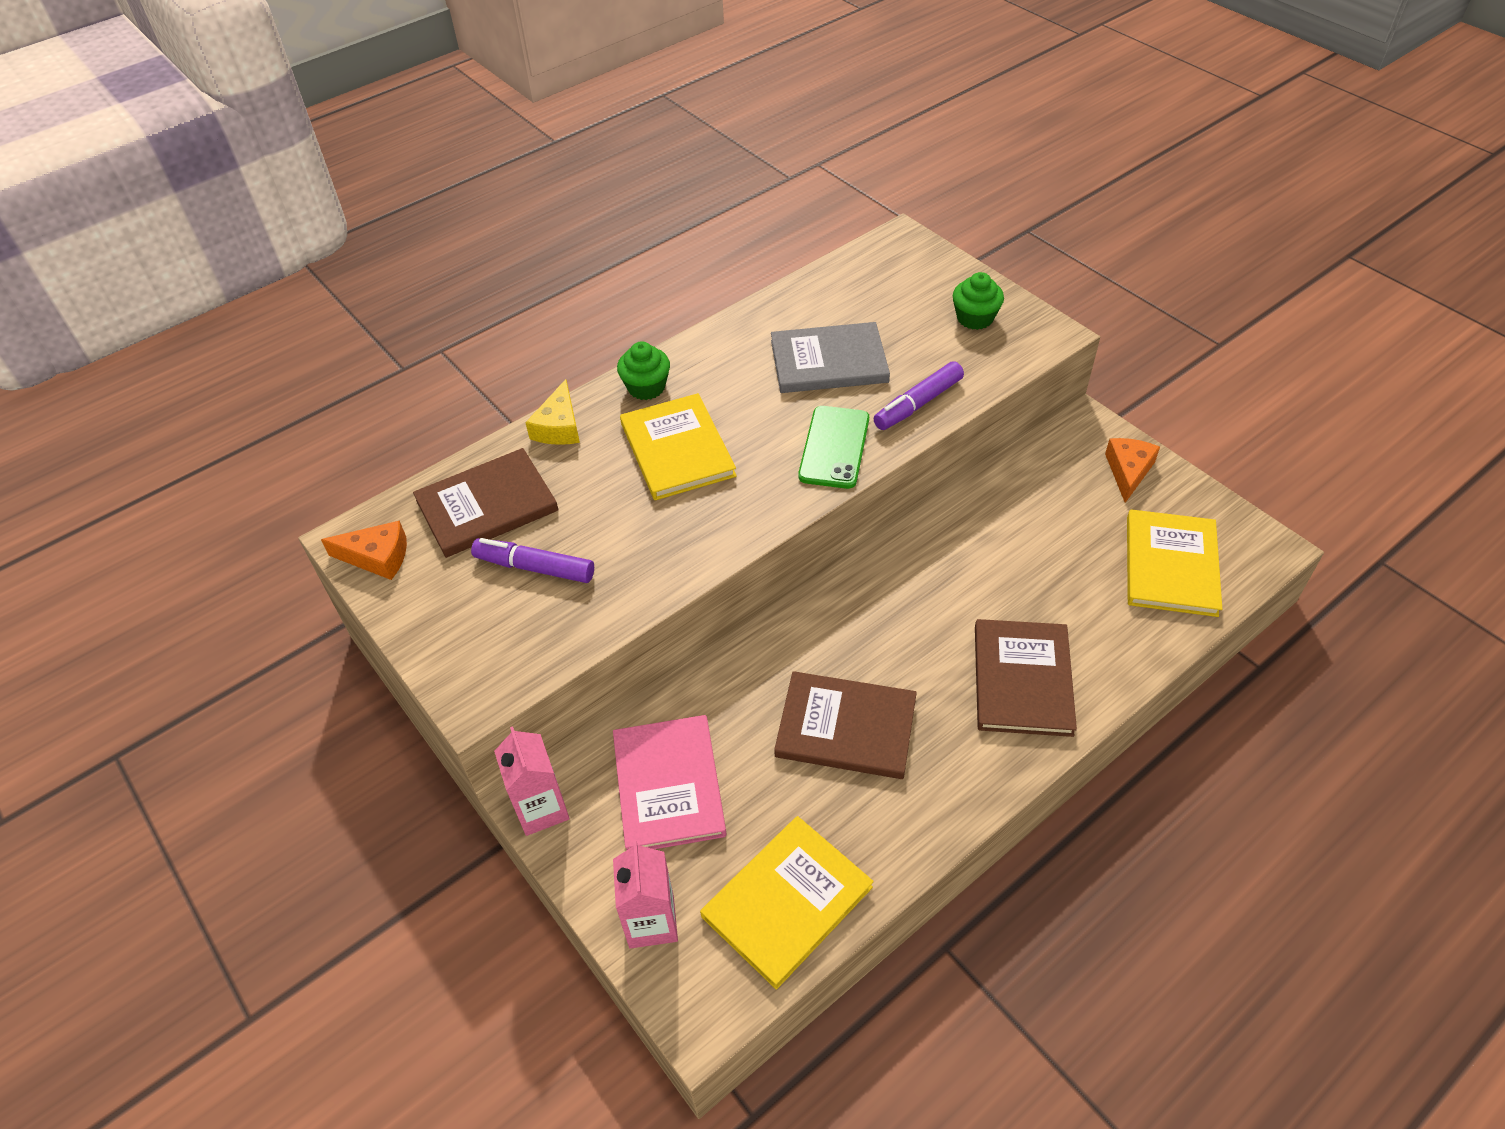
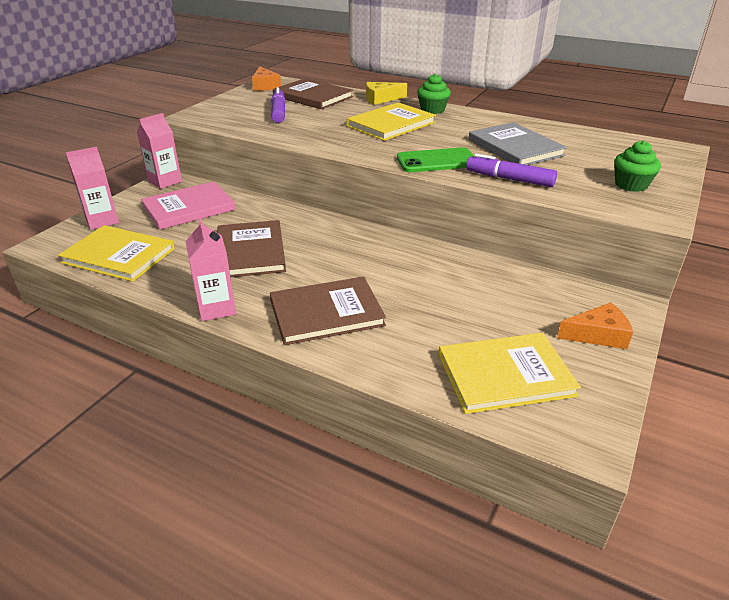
camera: 65 degrees right, 15 degrees down
none -> pink carton [186,218,236,321]

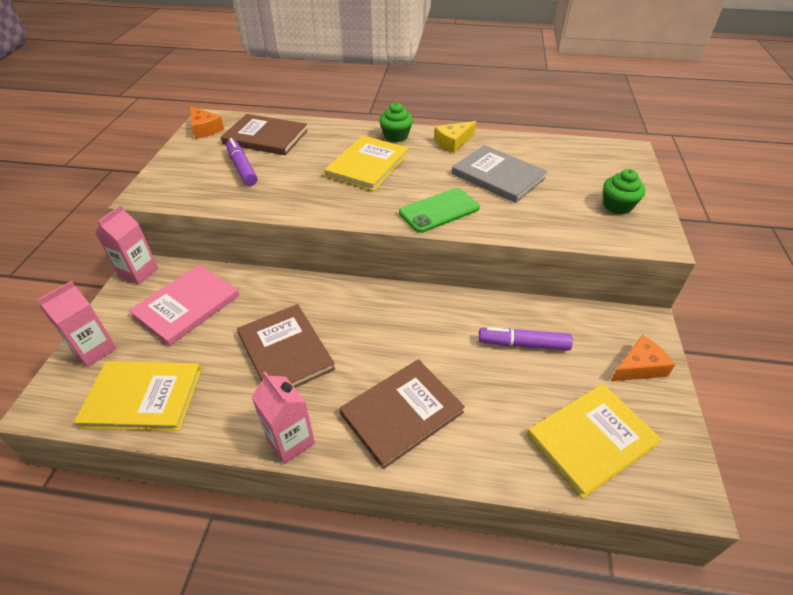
camera: 20 degrees left, 10 degrees up
yellow cheese [366,82,407,105] -> yellow cheese moved to [434,121,477,153]
purple marker [466,154,557,187] -> purple marker moved to [479,327,573,351]

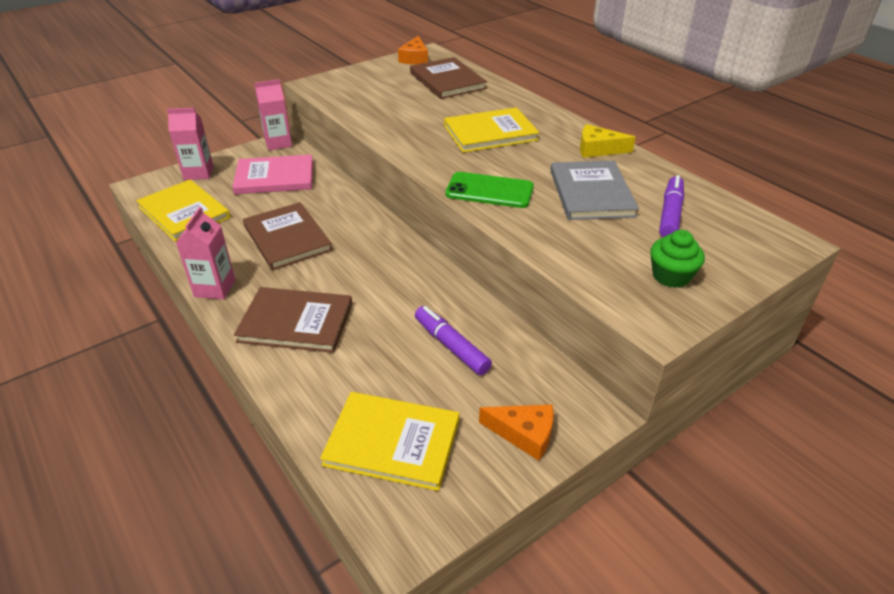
camera: 45 degrees right, 5 degrees down
purple marker [226,138,257,186] -> purple marker moved to [659,175,684,238]
brown book [237,304,335,388] -> brown book turned 45 degrees counterclockwise [243,202,333,271]
green cupcake [379,102,413,142] -> none

